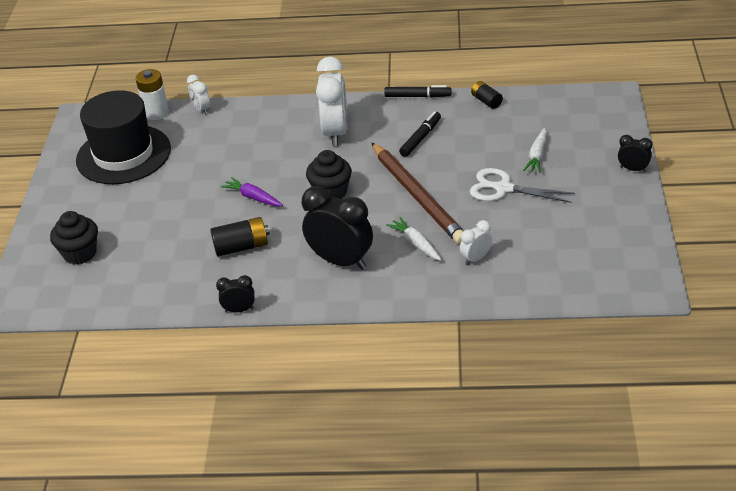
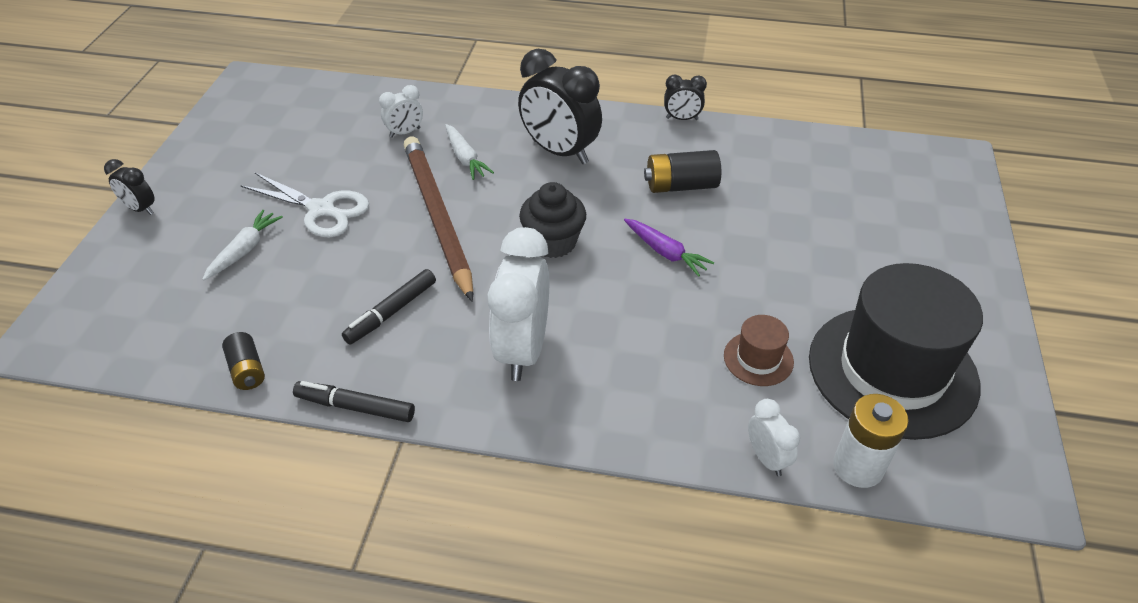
camera: 175 degrees left, 5 degrees up
black cupcake [50,211,98,265] -> none
none -> brown hat [724,315,794,386]

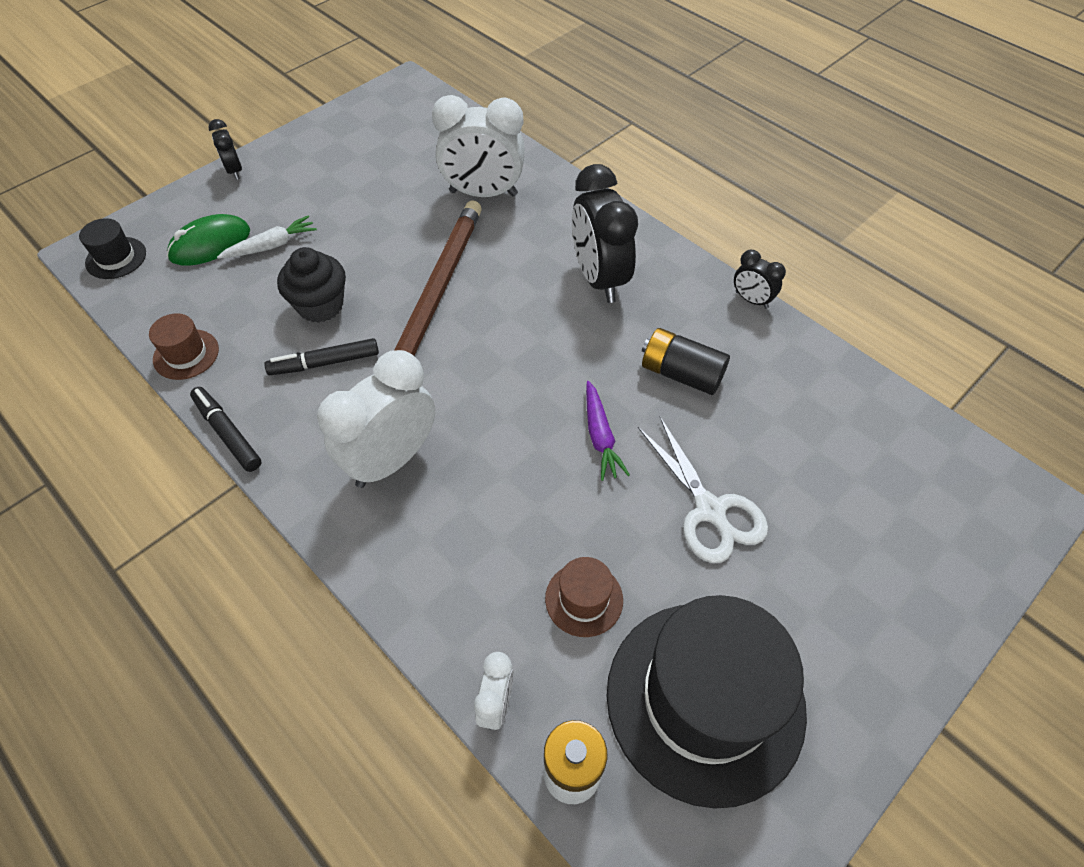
camera: 35 degrees right, 10 degrees up
black battery [222,332,265,390] -> brown hat [149,313,219,380]
white scissors [240,173,369,237] -> white scissors moved to [638,417,768,563]
white clock [379,85,423,138] -> white clock [432,95,525,197], size x2.03
white carrot [445,124,494,180] -> none
black cupcake [519,182,586,258] -> black cupcake moved to [277,247,346,323]
none -> black hat [79,218,146,279]
none -> green mouse [167,214,250,266]

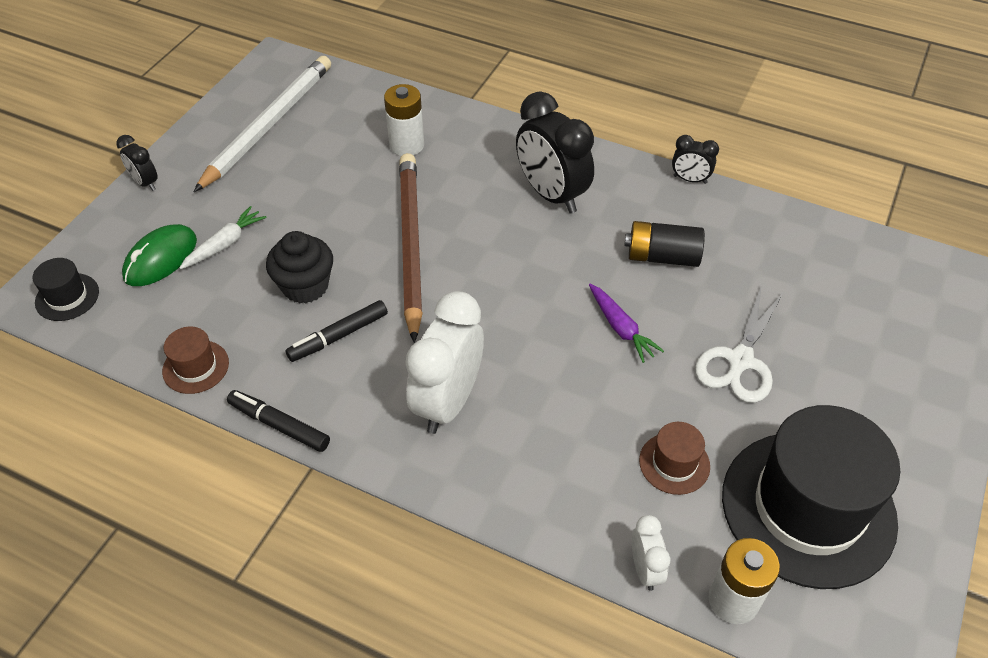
camera: 20 degrees left, 5 degrees down
white clock [432,95,525,197] -> white battery [384,84,424,156]
white scissors [638,417,768,563] -> white scissors turned 75 degrees clockwise [695,285,784,403]
none -> white pencil [194,56,331,192]

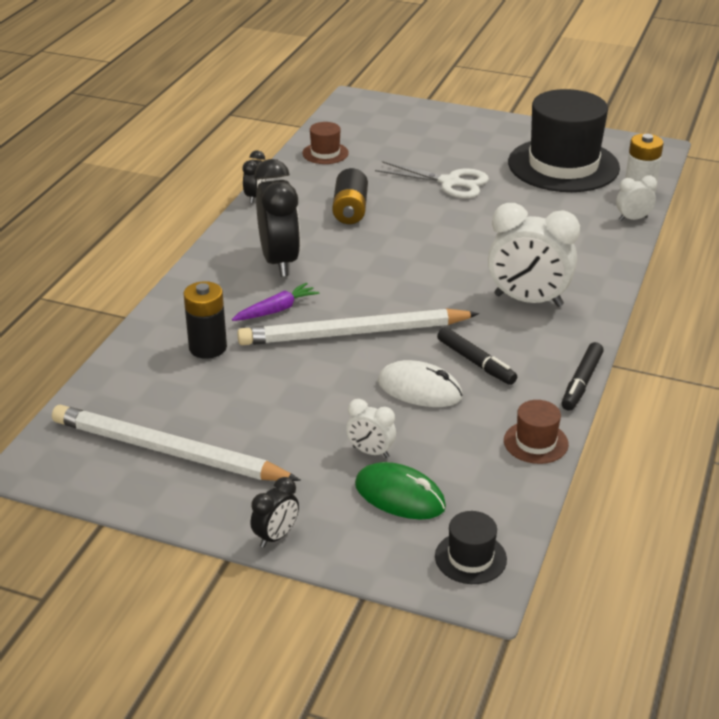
camera: 95 degrees left, 15 degrees down
white carrot [179,206,267,269] -> white clock [346,399,396,458]
black cupcake [266,231,333,303] -> white mouse [378,360,463,407]
white battery [384,84,424,156] -> black battery [183,281,227,359]
brown pencil [399,153,423,343] -> white pencil [237,309,479,346]
black clock [516,92,594,214] -> black clock turned 60 degrees counterclockwise [254,159,300,277]
purple carrot [589,284,664,363] -> purple carrot moved to [232,283,319,321]
brown hat [639,422,710,495] -> brown hat moved to [302,122,349,164]

